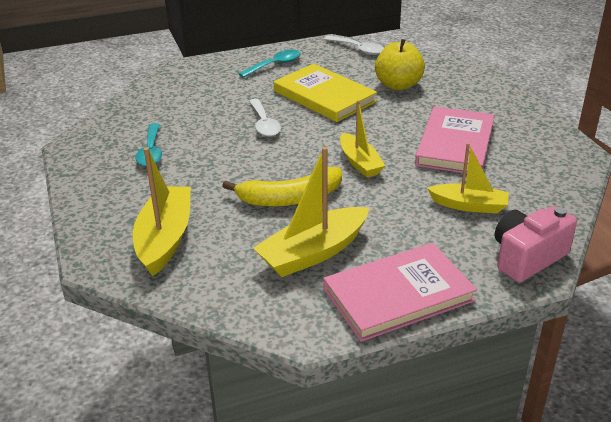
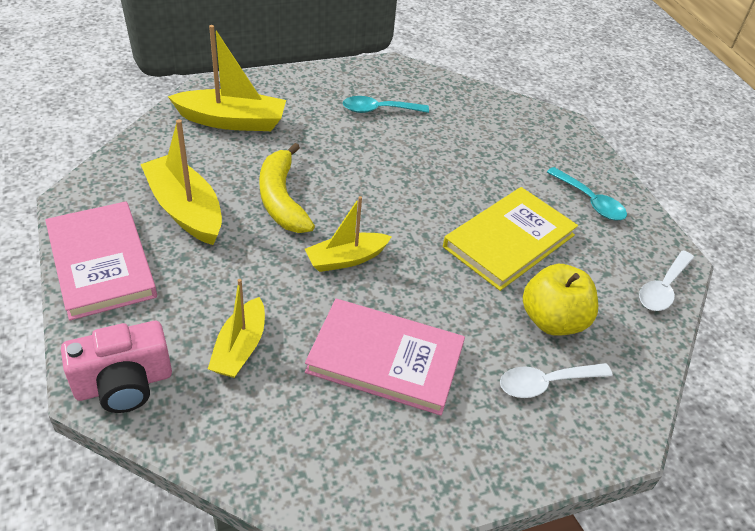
camera: 85 degrees right, 10 degrees up
white spoon [249,99,281,137] -> white spoon moved to [500,363,613,398]
pink camera [495,206,577,283] -> pink camera turned 105 degrees clockwise [61,321,172,413]

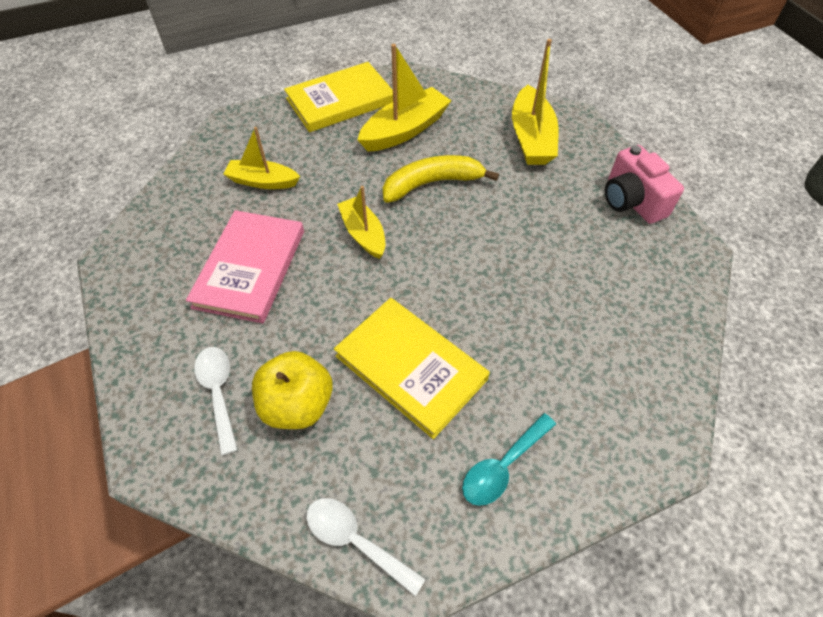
camera: 90 degrees right, 10 degrees up
pink book [45,201,157,320] -> yellow book [284,62,393,132]
pink camera [61,321,172,413] -> pink camera moved to [605,145,684,224]
turquoise spoon [343,96,429,113] -> none

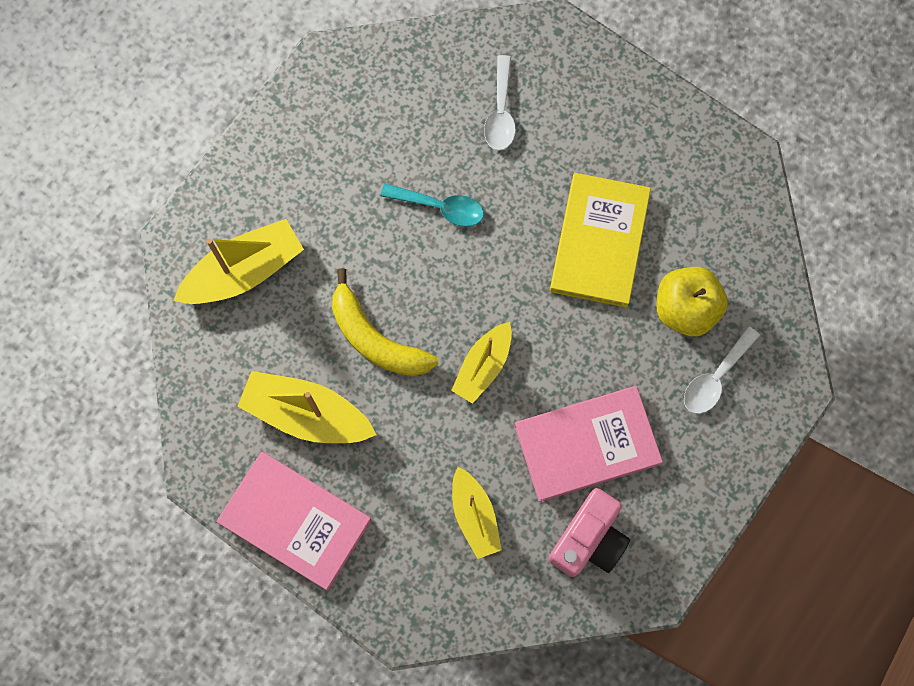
camera: 120 degrees left, 20 degrees up
yellow book [284,62,393,132] -> pink book [216,452,371,591]
white spoon [306,498,426,596] -> white spoon moved to [484,55,516,151]
turquoise spoon [462,413,556,506] -> turquoise spoon moved to [380,184,484,227]
pink camera [605,145,684,224] -> pink camera moved to [548,488,630,577]

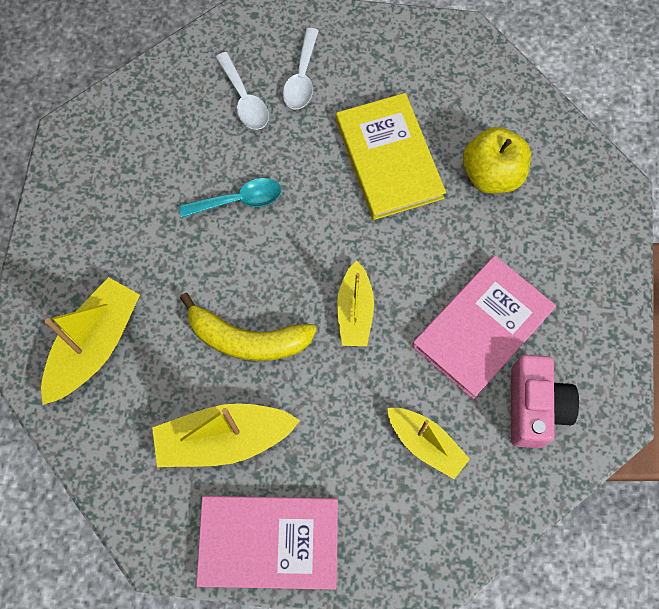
camera: 30 degrees left, 5 degrees down
white spoon [684,326,760,414] -> white spoon moved to [283,28,319,109]

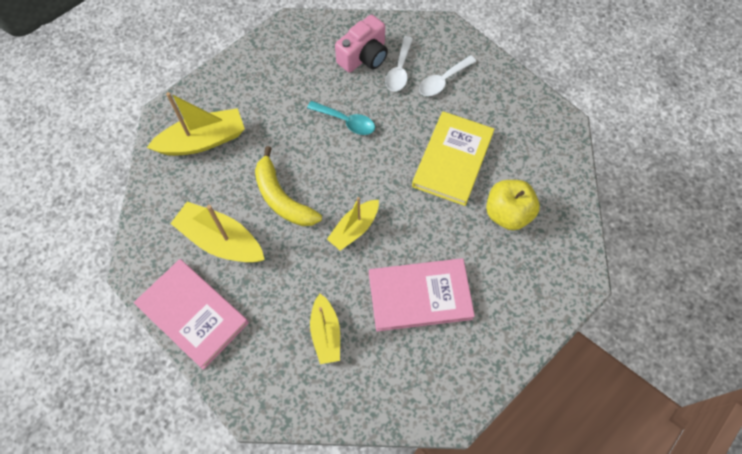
camera: 40 degrees right, 5 degrees down
pink camera [511,355,579,448] -> pink camera moved to [335,15,388,73]

